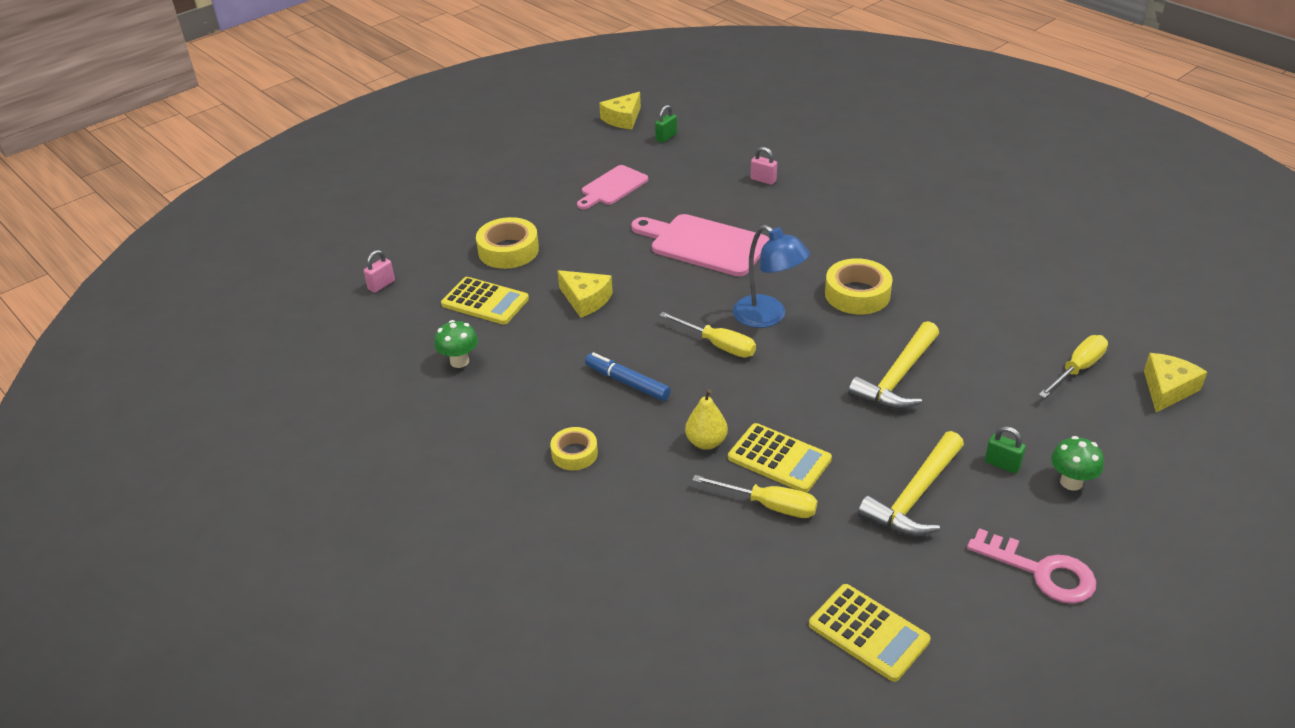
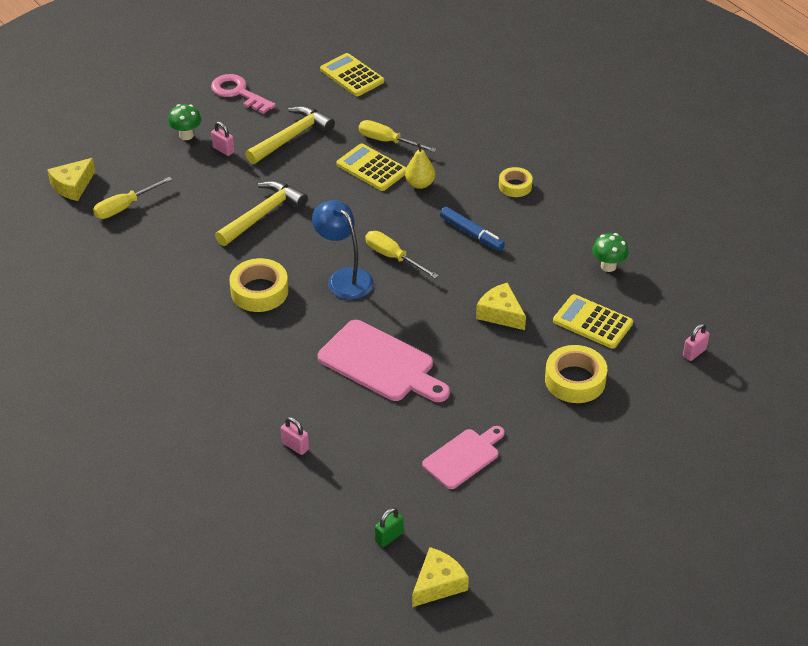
camera: 175 degrees left, 5 degrees up
green padlock [985,426,1026,474] -> pink padlock [211,122,235,156]

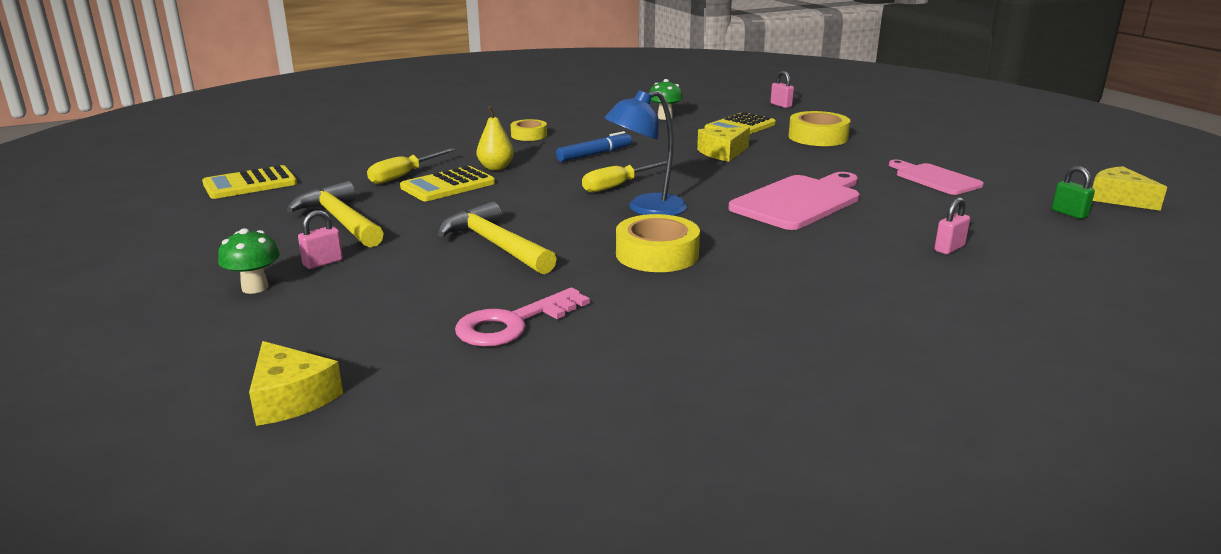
camera: 80 degrees left, 20 degrees down
yellow screwdriver [93,176,172,219] -> none
pink key [211,74,276,114] -> pink key moved to [455,288,590,347]

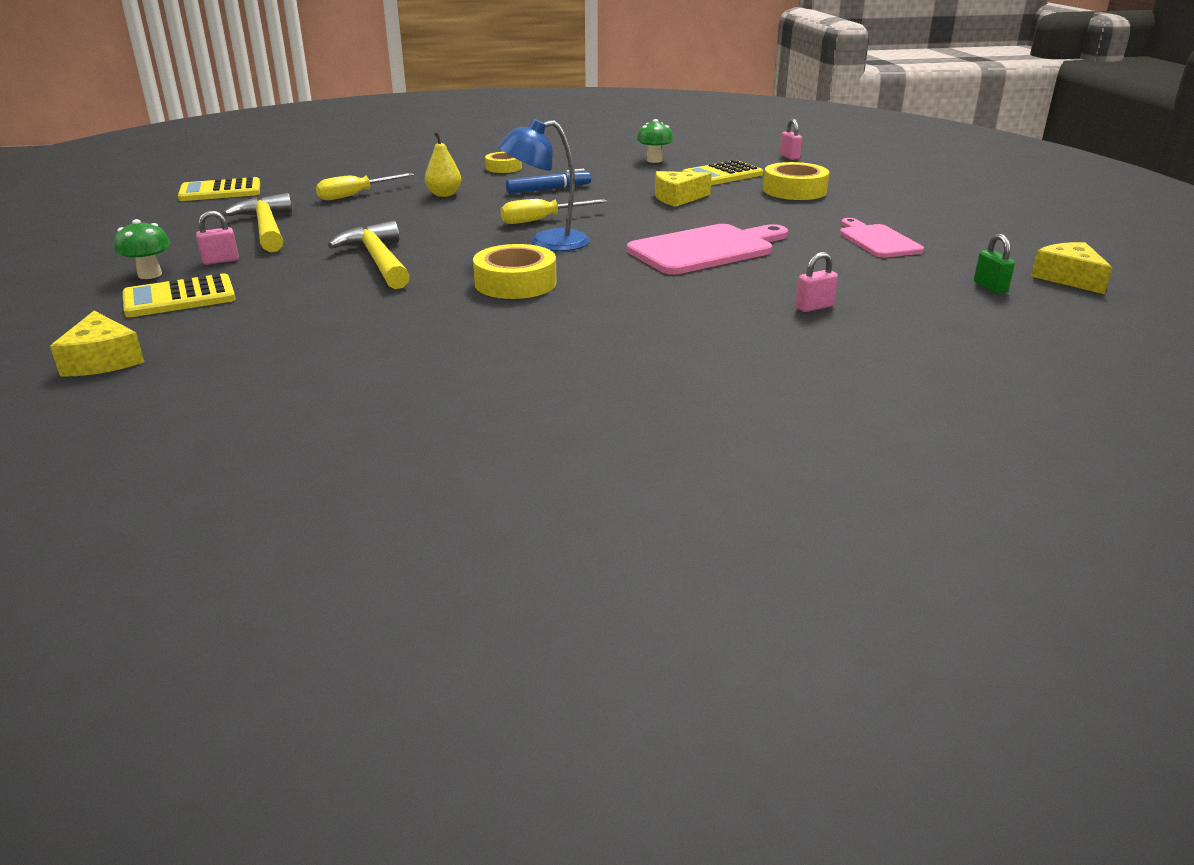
camera: 15 degrees right, 5 degrees up
yellow calculator [400,166,495,201] -> yellow calculator moved to [123,273,236,317]
pink key [455,288,590,347] -> none

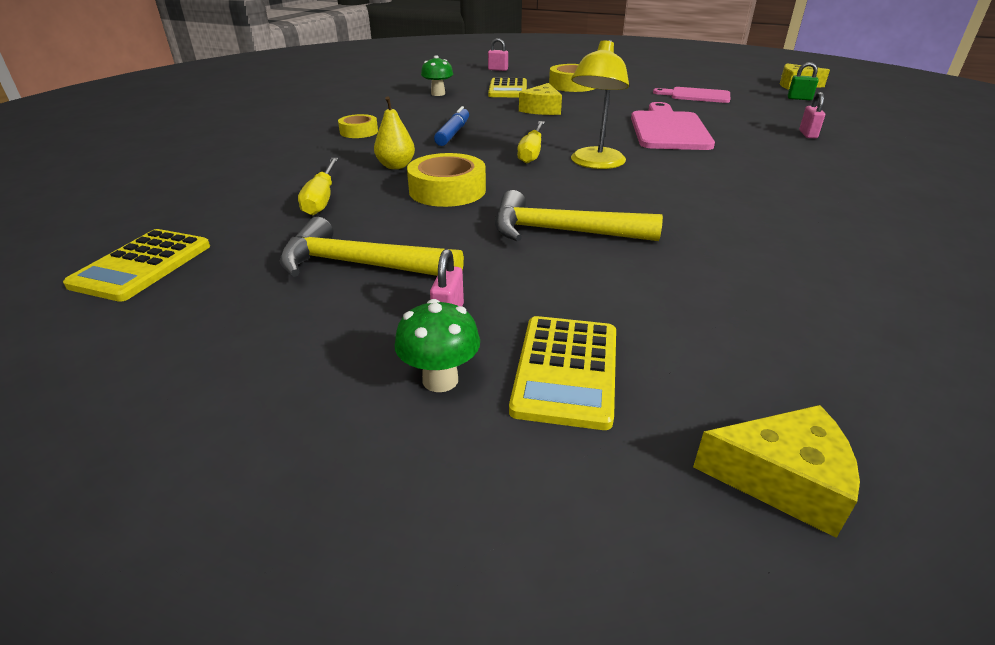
camera: 55 degrees left, 5 degrees up
yellow tape [473,244,557,299] -> yellow tape moved to [407,153,486,207]
blue lamp [498,119,590,251] -> yellow lamp [571,40,629,169]

